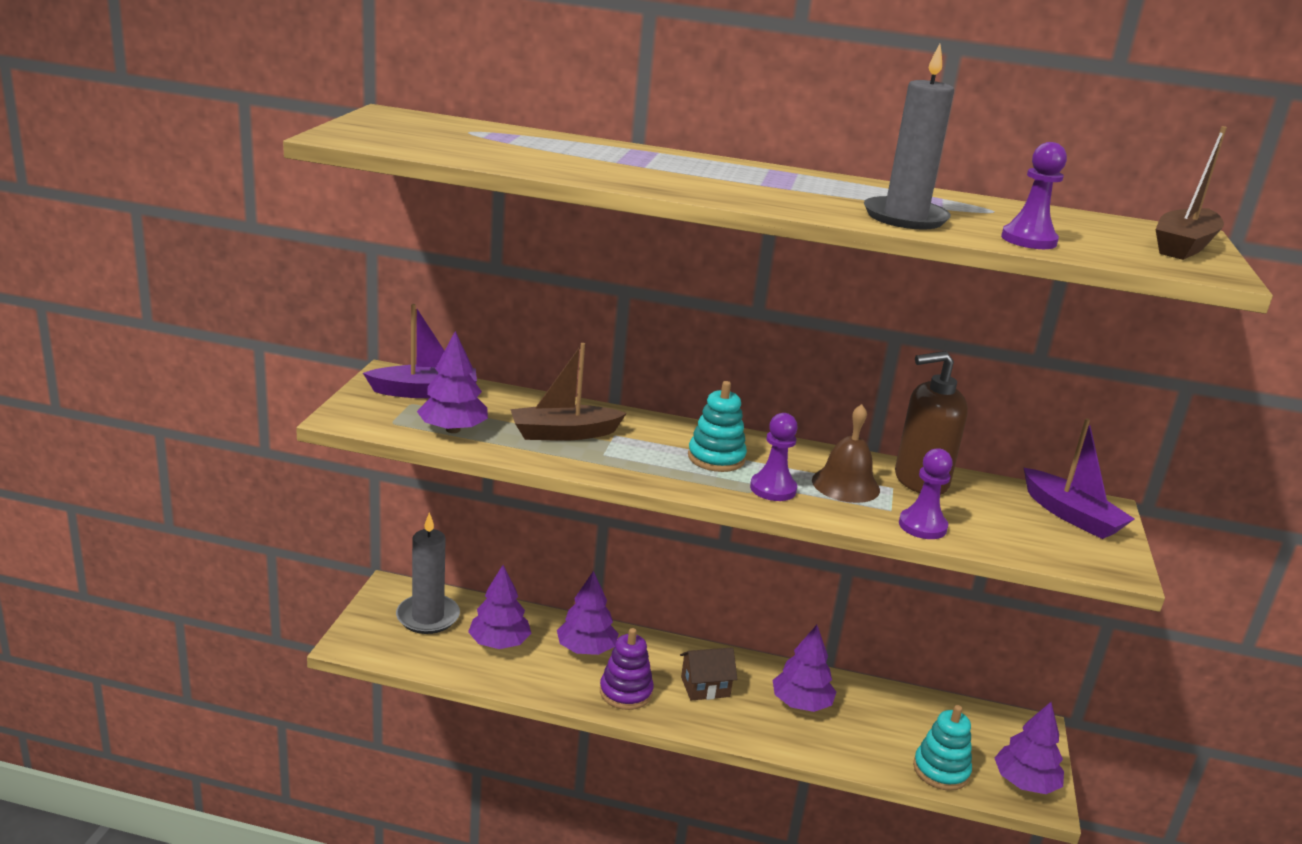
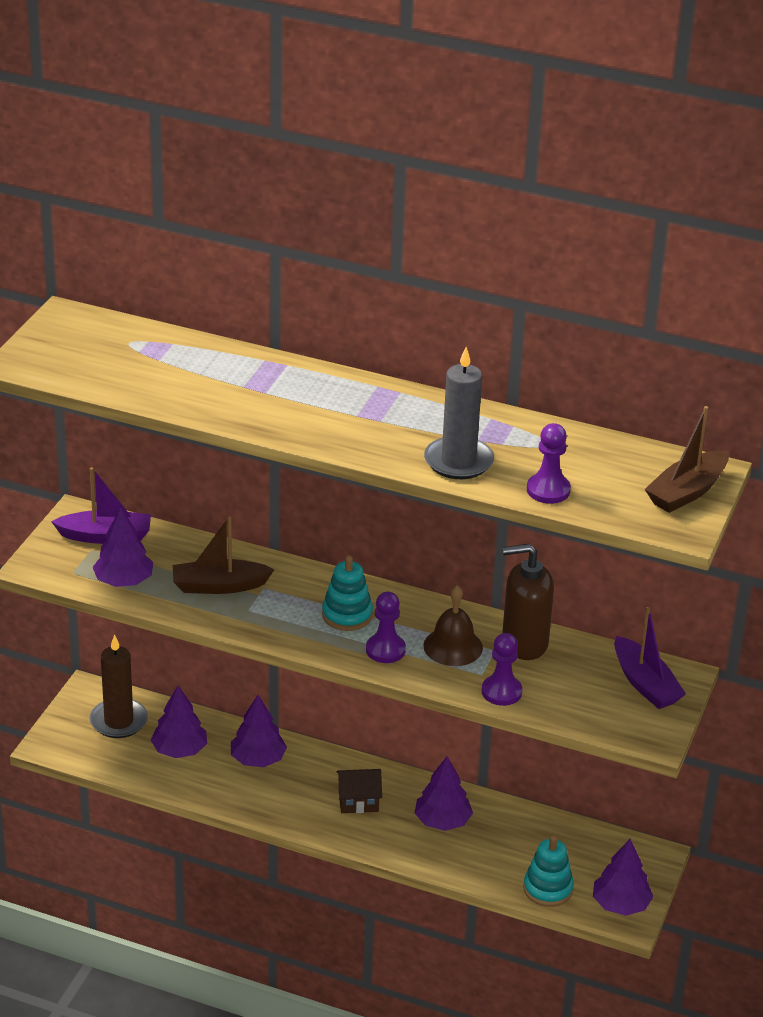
camera: 10 degrees right, 10 degrees up
grey candle [396,512,460,634] -> brown candle [90,634,148,738]
purple stacking toy [600,628,654,710] -> none

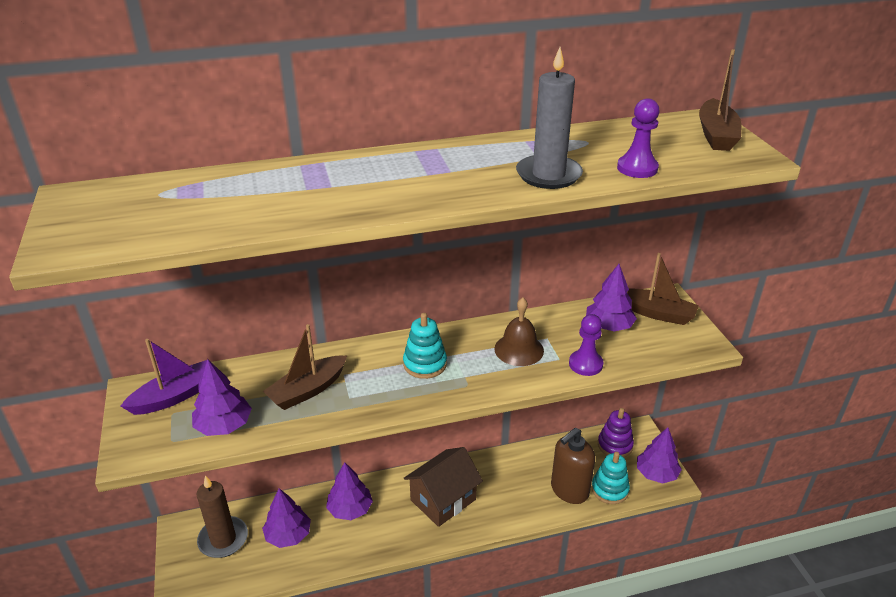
camera: 35 degrees left, 0 degrees up
brown house [336,769,382,813] -> brown house [404,447,483,527], size x1.69
purple pawn [366,592,406,663] -> none
purple tree [415,756,473,831] -> purple tree moved to [586,264,637,332]
brown soap dispenser [502,543,554,660] -> brown soap dispenser moved to [551,428,595,504]
purple boat [614,607,686,709] -> brown boat [627,253,699,325]
none -> purple stacking toy [598,408,634,457]

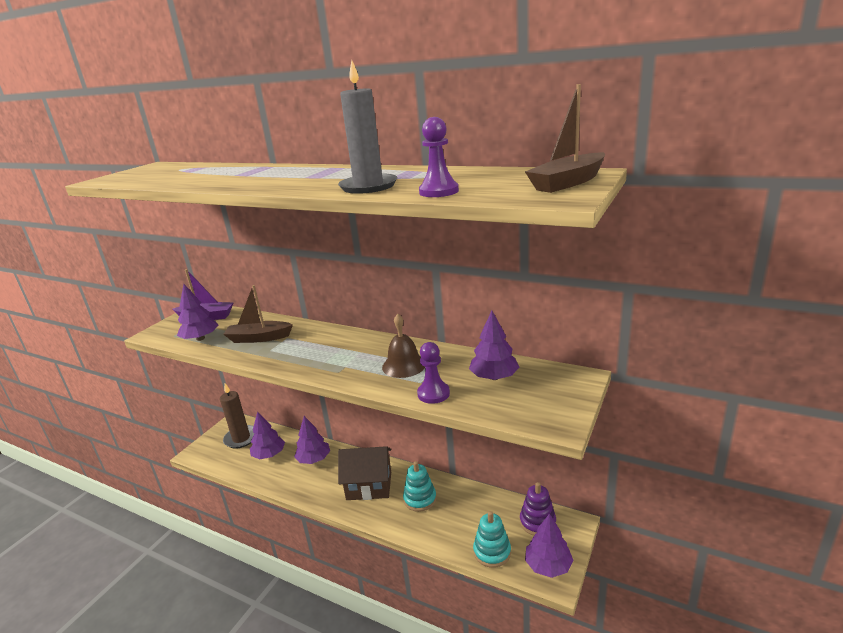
camera: 45 degrees right, 10 degrees down
turquoise stacking toy [403,313,447,379] -> turquoise stacking toy moved to [403,461,436,512]
brown soap dispenser [551,428,595,504] -> none
brown boat [627,253,699,325] -> none

